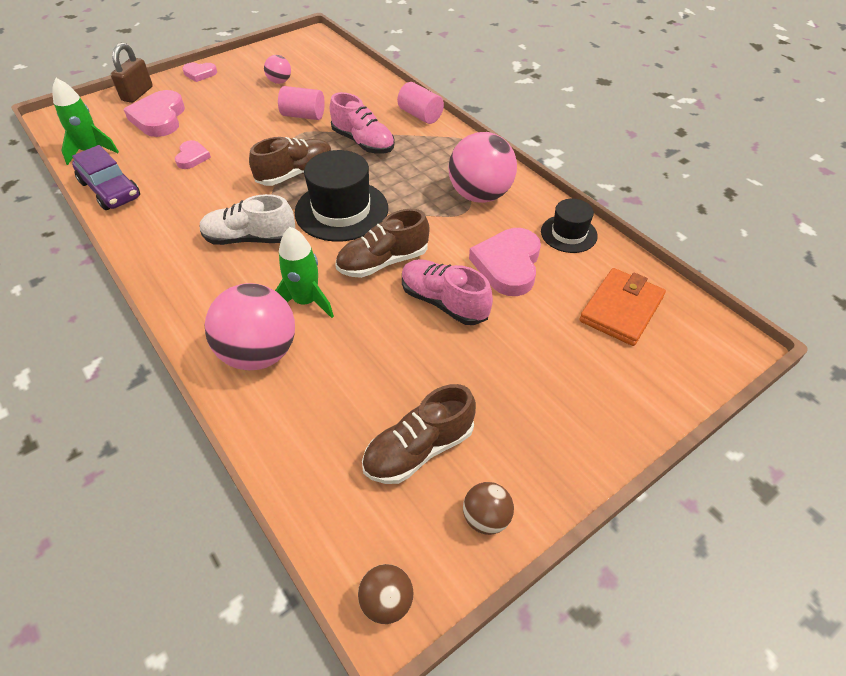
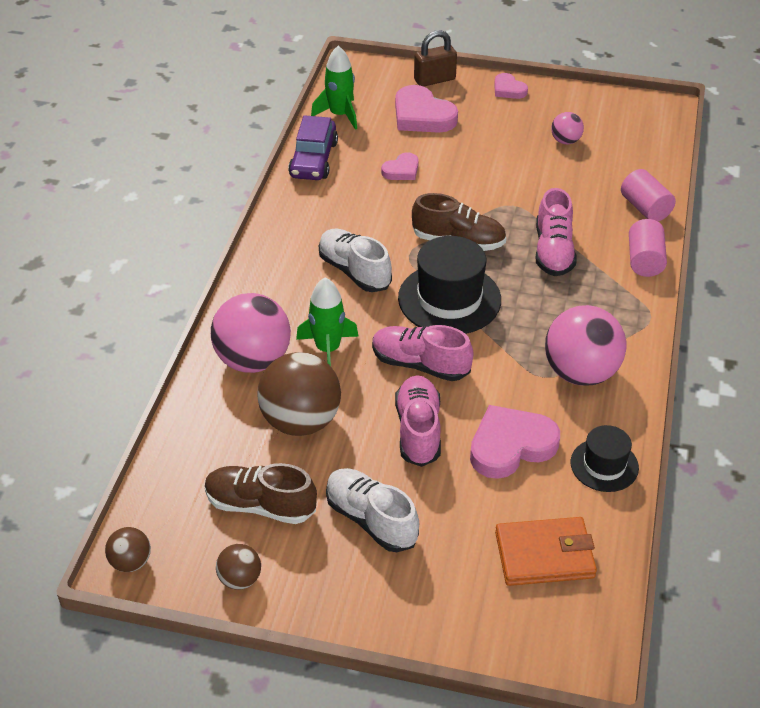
camera: 50 degrees right, 5 degrees down
pink heart [123,90,185,137] -> pink heart turned 90 degrees counterclockwise [395,85,458,133]
pink cylinder [278,86,325,120] -> pink cylinder moved to [621,169,676,222]
brown shoe [336,209,429,278] -> pink shoe [372,325,474,381]
none -> brown ball [257,352,341,436]
none -> white shoe [326,468,419,552]

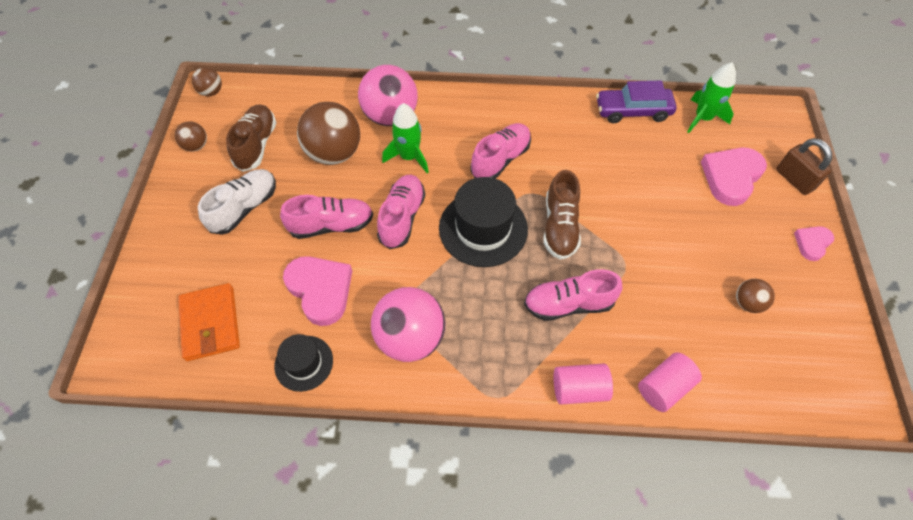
camera: 80 degrees right, 15 degrees up
white shoe [319,229,392,292] -> pink shoe [470,123,531,179]
pink heart [381,152,419,180] -> none
pink ball [551,112,584,145] -> brown ball [736,279,775,313]

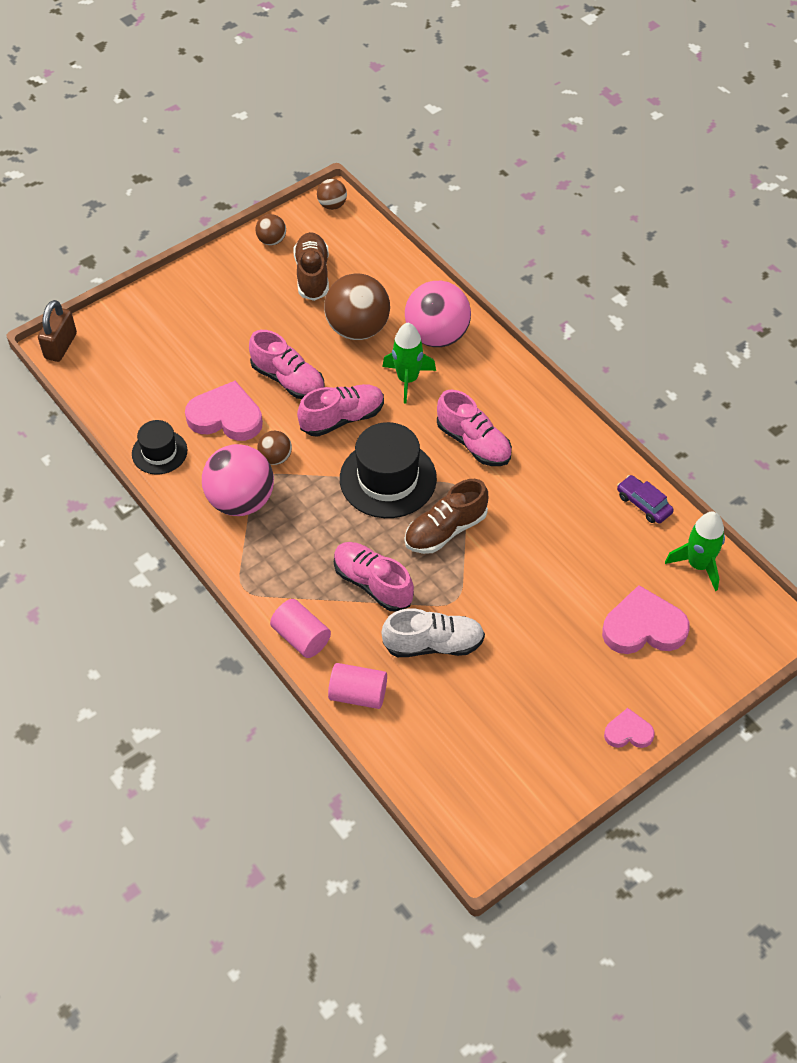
camera: 50 degrees right, 5 degrees down
orange wallet [178,283,240,361] -> none
white shoe [198,169,276,235] -> white shoe moved to [382,609,485,657]
brown shoe [226,105,276,172] -> brown shoe turned 60 degrees counterclockwise [294,232,329,301]
pink heart [283,256,352,326] -> pink heart turned 90 degrees counterclockwise [185,381,263,441]
pink shoe [470,123,531,179] -> pink shoe turned 45 degrees clockwise [437,390,512,466]
purple car [596,81,676,123] -> purple car [617,475,674,523], size x0.63
brown ball [736,279,775,313] -> brown ball moved to [257,431,292,465]
brown padlock [776,138,832,195] -> brown padlock moved to [38,300,77,362]

